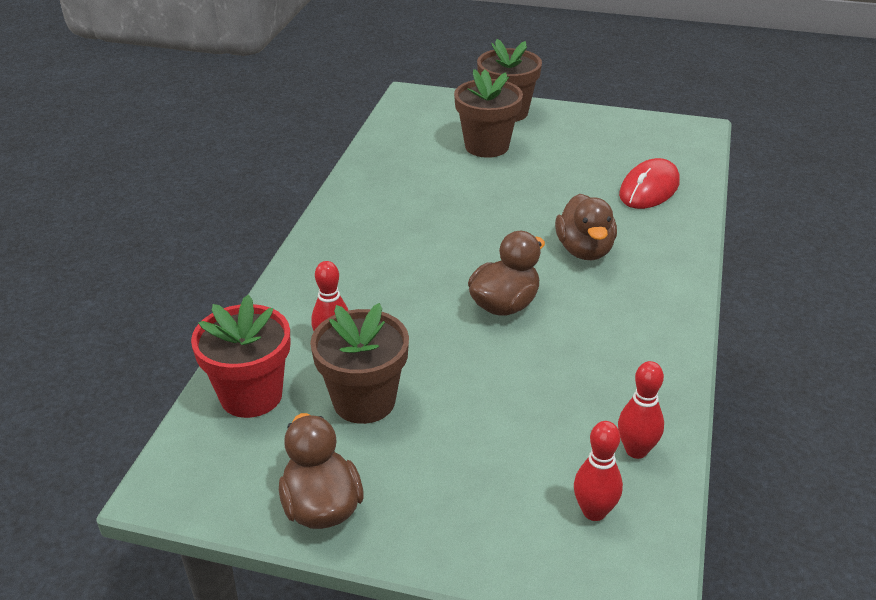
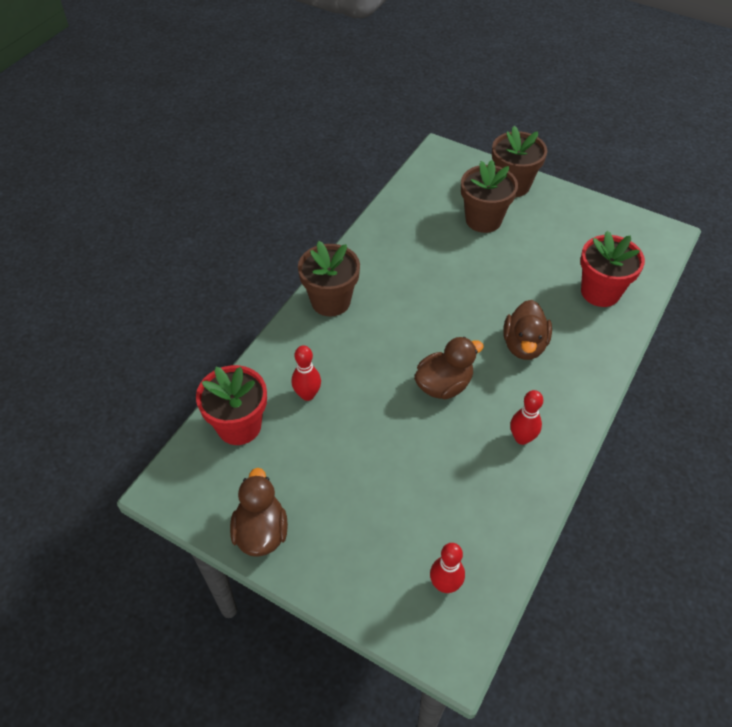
camera: 15 degrees right, 15 degrees up
brown flower pot [310,303,409,424] -> brown flower pot moved to [298,241,360,317]
red bowling pin [618,361,664,459] -> red bowling pin moved to [510,390,543,445]
red mouse [619,158,680,209] -> red flower pot [580,231,645,307]

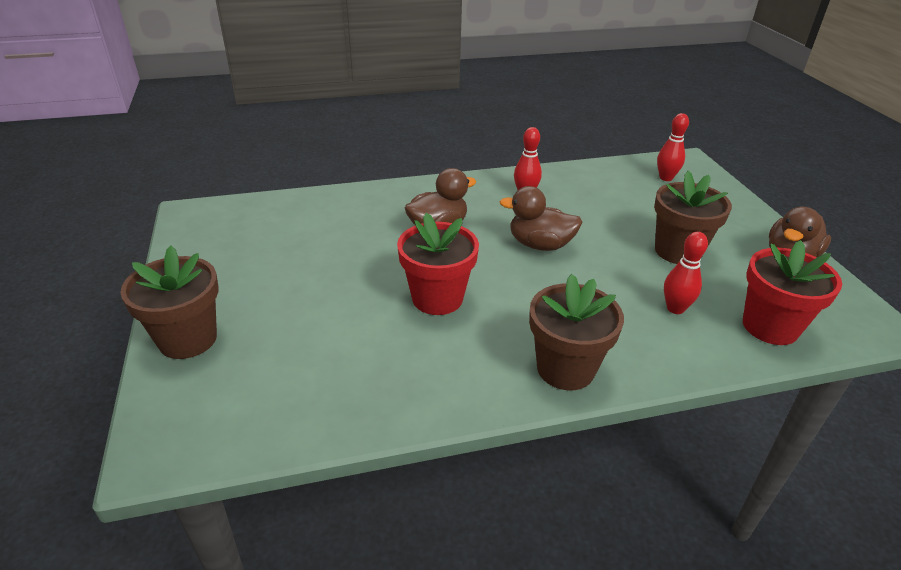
camera: 135 degrees left, 15 degrees down
brown flower pot [461,160,518,233] -> brown flower pot moved to [654,171,732,264]
red flower pot [580,231,645,307] -> red flower pot moved to [397,213,479,315]

